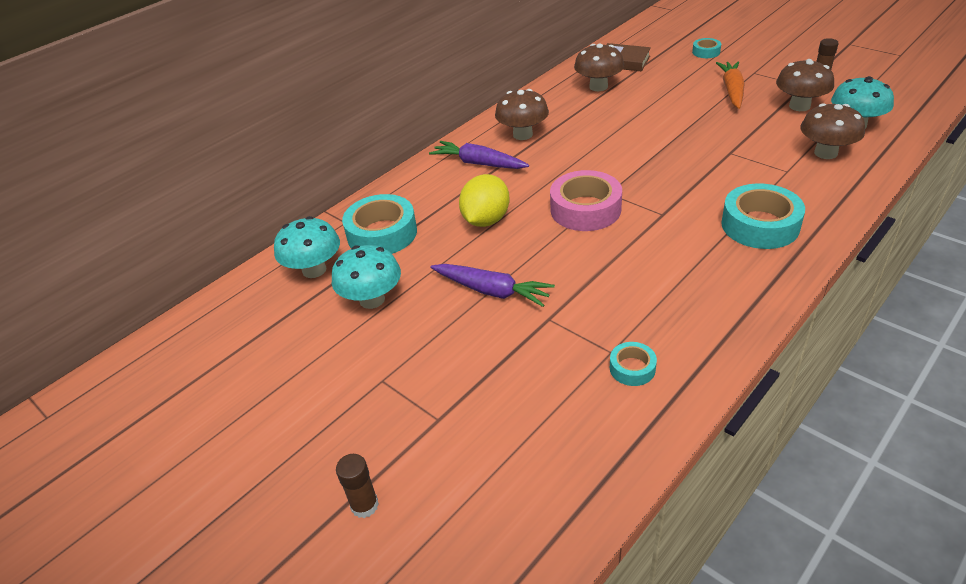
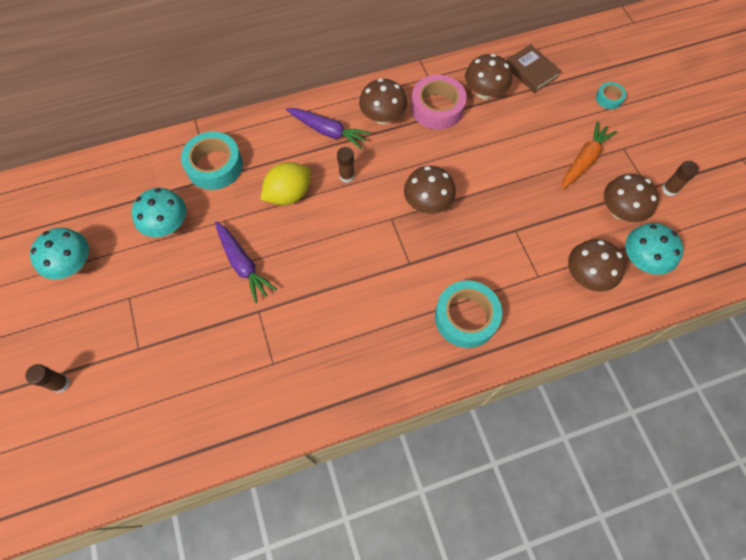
camera: 25 degrees right, 25 degrees up
turquoise mushroom [274,216,340,278] -> turquoise mushroom moved to [30,228,89,280]
purple carrot [429,141,529,169] -> purple carrot turned 150 degrees clockwise [286,108,371,149]
pink tape [550,170,622,231] -> pink tape moved to [411,75,467,130]
turquoise tape [610,342,657,386] -> none
none -> brown glue stick [337,147,355,183]
none -> brown mushroom [404,166,456,214]

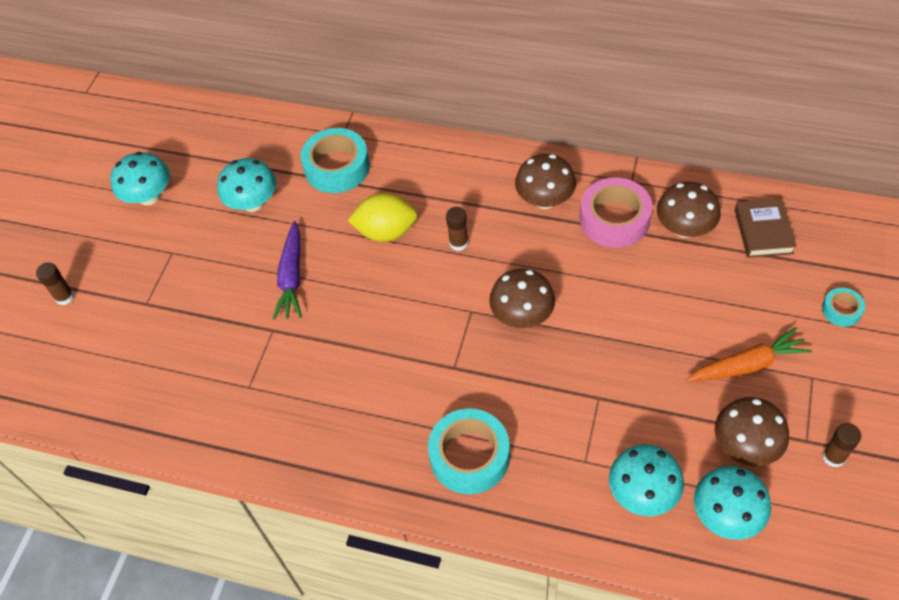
camera: 40 degrees right, 10 degrees down
purple carrot [286,108,371,149] -> none
brown mushroom [568,239,626,292] -> turquoise mushroom [609,444,684,516]

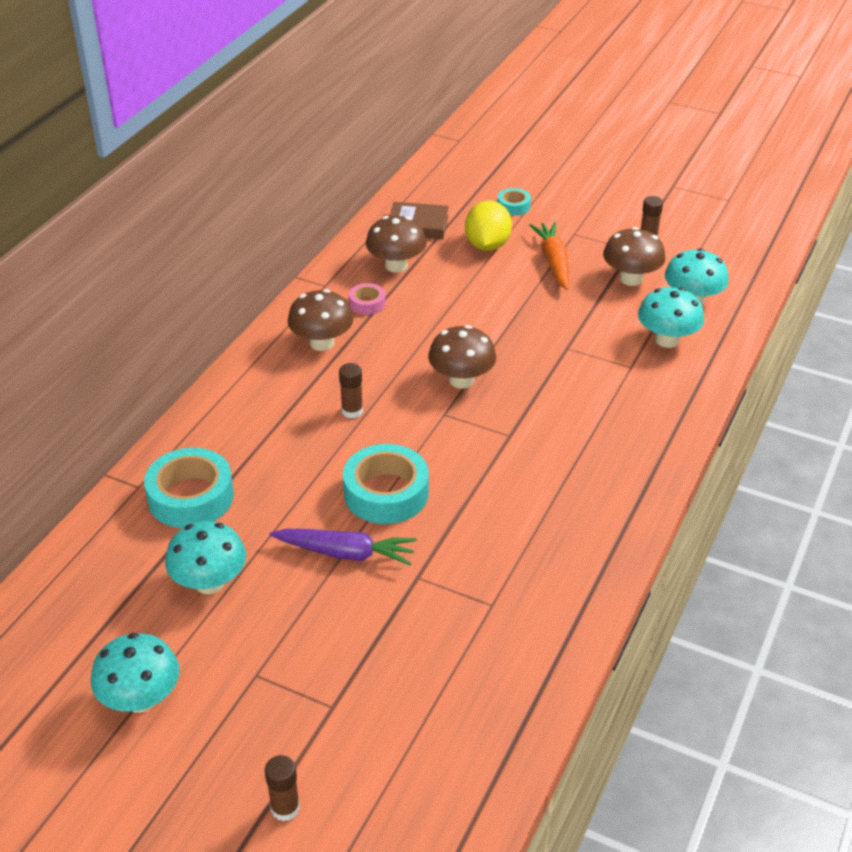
camera: 85 degrees left, 15 degrees down
yellow lemon [347,193,418,242] -> yellow lemon moved to [465,200,512,251]
turquoise tape [428,408,510,494] -> turquoise tape moved to [343,444,429,524]
pink tape [580,178,653,248] -> pink tape [349,283,386,315], size x0.51

